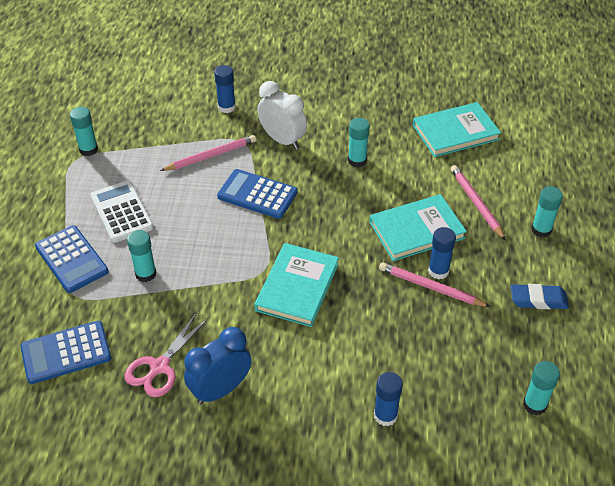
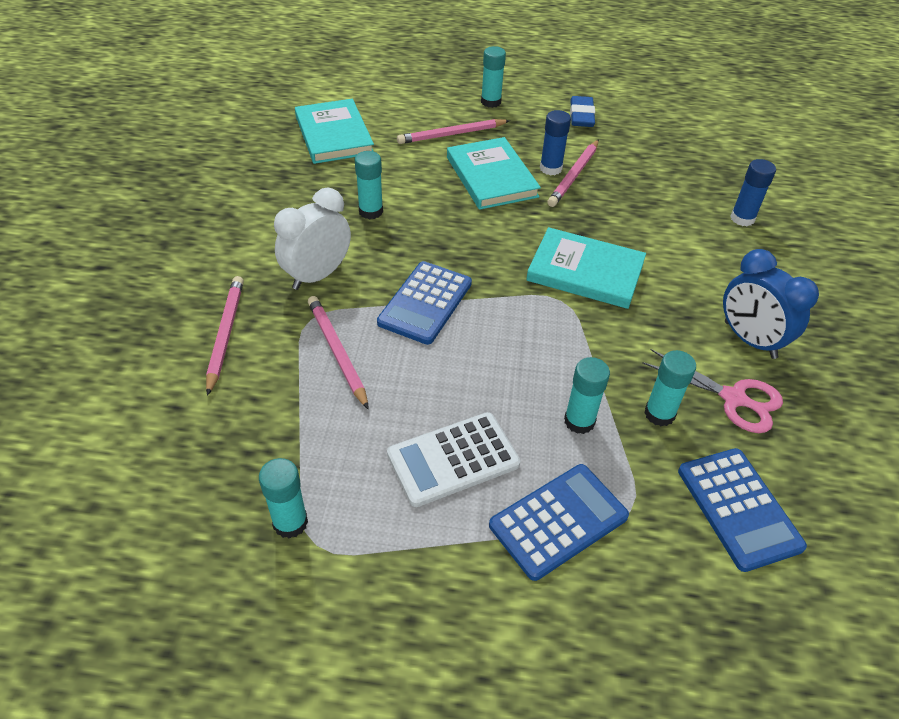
camera: 90 degrees left, 0 degrees up
blue glue stick [214,65,236,113] -> pink pencil [206,276,244,396]
turquoise glue stick [523,361,560,415] -> turquoise glue stick moved to [644,350,696,426]

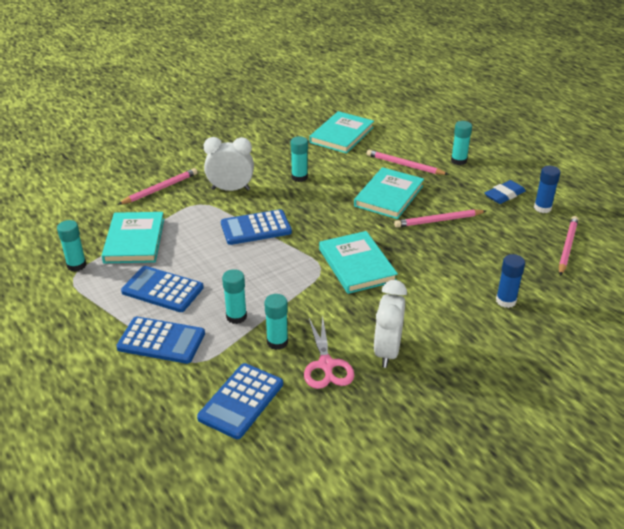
camera: 50 degrees right, 10 degrees down
pink pencil [308,296,369,409] -> pink pencil moved to [559,216,579,276]
white calculator [387,412,520,507] -> blue calculator [121,266,204,312]
blue glue stick [540,110,571,175] -> blue glue stick moved to [534,166,561,213]
blue clock [723,249,819,359] -> white clock [374,280,407,368]
none -> turquoise book [102,212,164,263]

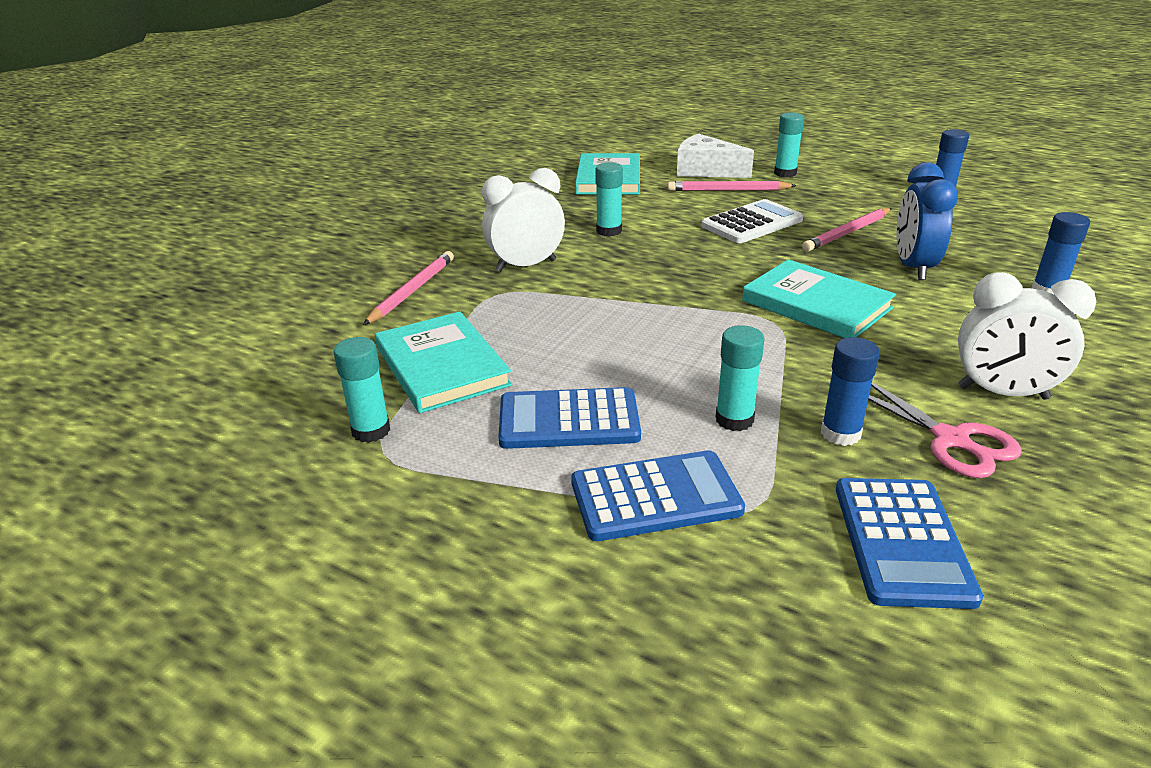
camera: 25 degrees left, 5 degrees down
blue calculator [221,209,292,245] -> none
turquoise glue stick [264,294,288,350] -> blue glue stick [821,337,880,446]
turquoise book [354,167,424,219] -> white calculator [701,199,803,243]
white clock [374,280,407,368] -> white clock turned 60 degrees counterclockwise [958,272,1096,400]
blue eraser [485,180,526,204] -> none
pink pencil [559,216,579,276] -> none
none -> white cheese [677,134,754,178]
none -> blue clock [896,162,958,280]

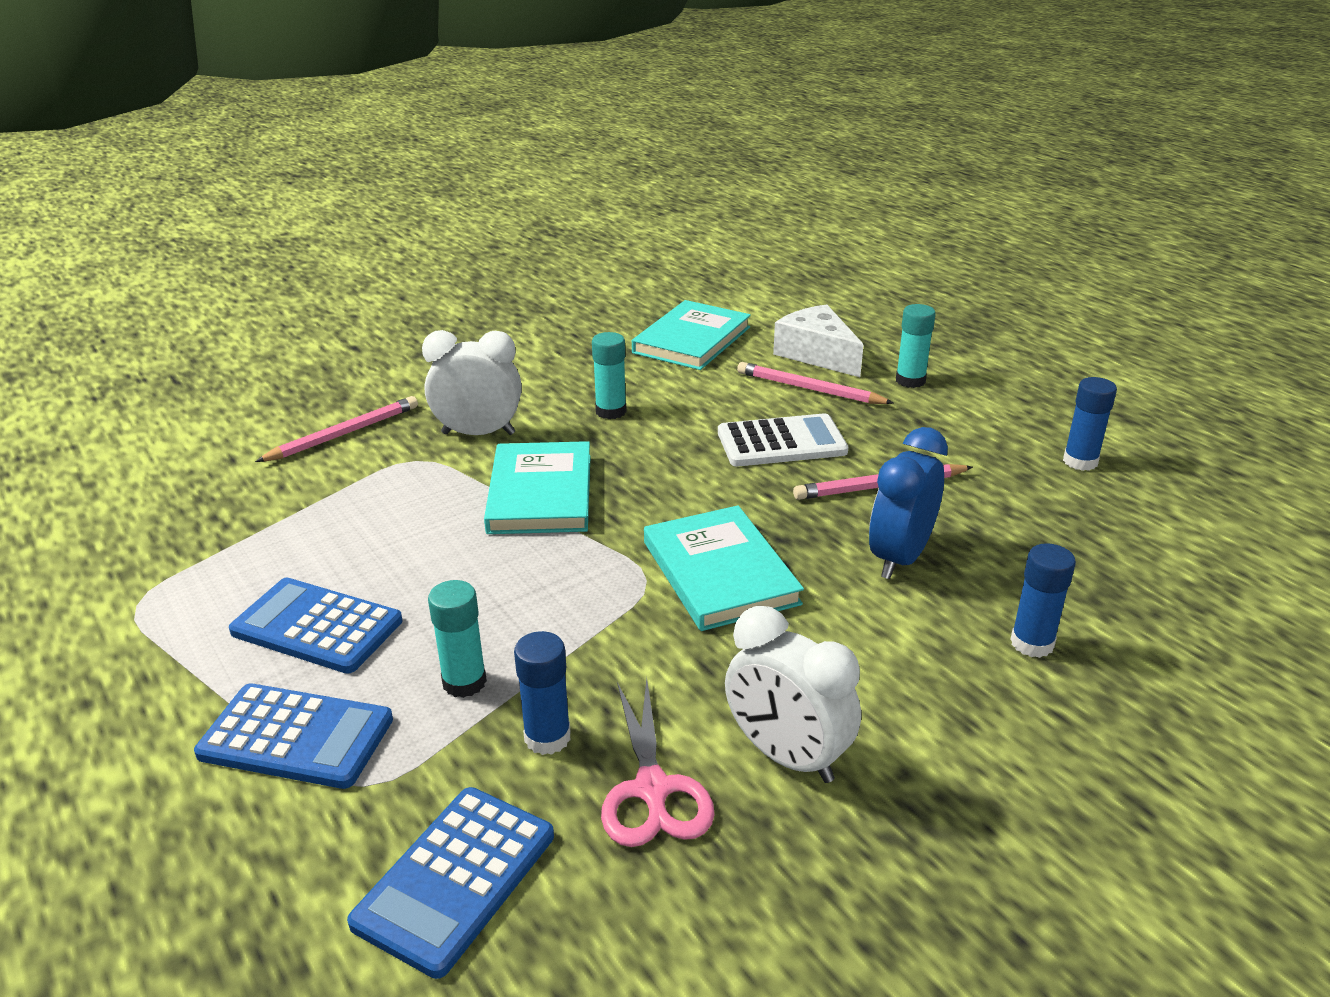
camera: 25 degrees right, 0 degrees up
turquoise glue stick [334,337,390,443] -> none
turquoise book [375,312,512,413] -> turquoise book moved to [484,441,591,534]

